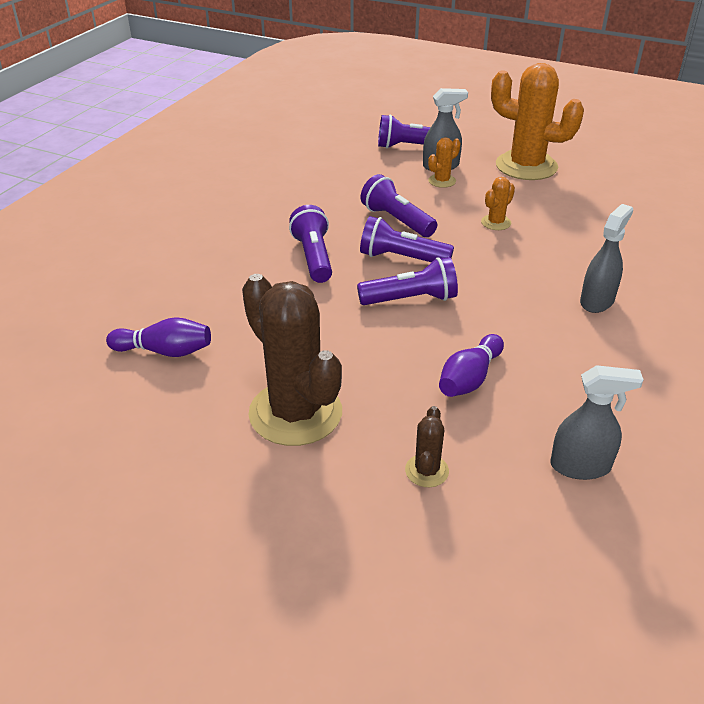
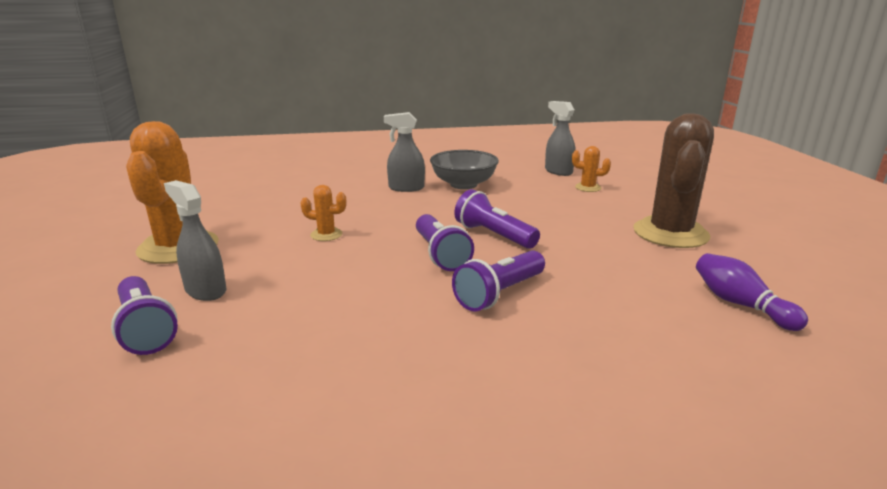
camera: 125 degrees left, 15 degrees down
purple flashlight [361,174,437,237] -> none
brown cactus [405,406,449,487] -> none
orange cactus [428,137,461,188] -> orange cactus moved to [572,146,611,192]
purple bowling pin [439,334,504,397] -> none
none -> grey bowl [430,150,499,189]

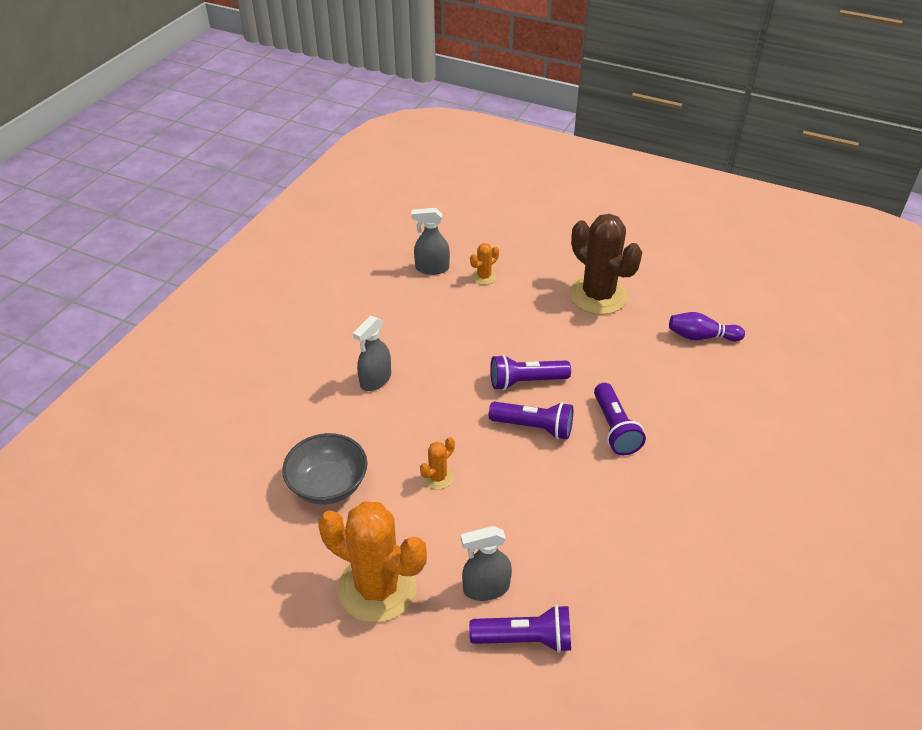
camera: 55 degrees left, 20 degrees up
grey bowl [430,150,499,189] -> grey bowl moved to [282,433,367,505]

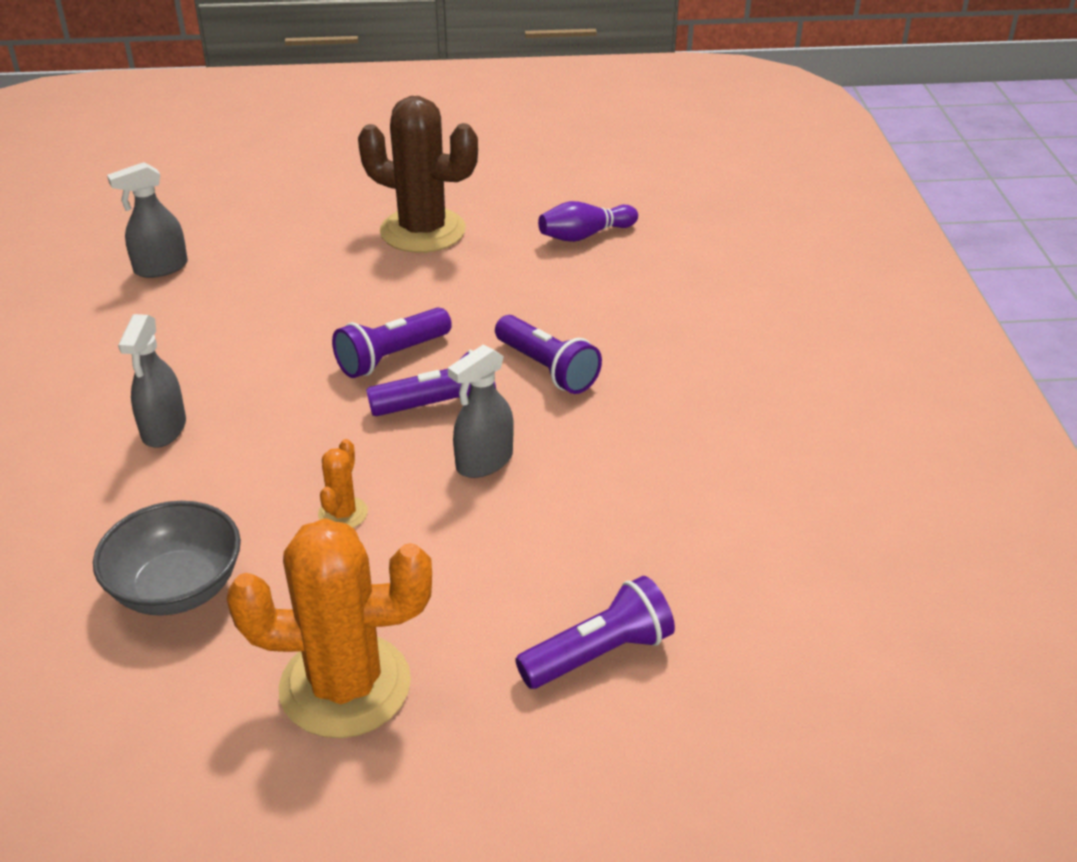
camera: 30 degrees left, 5 degrees down
grey spray bottle [461,526,512,601] -> grey spray bottle moved to [448,344,514,478]
orange cactus [470,243,499,285] -> none

